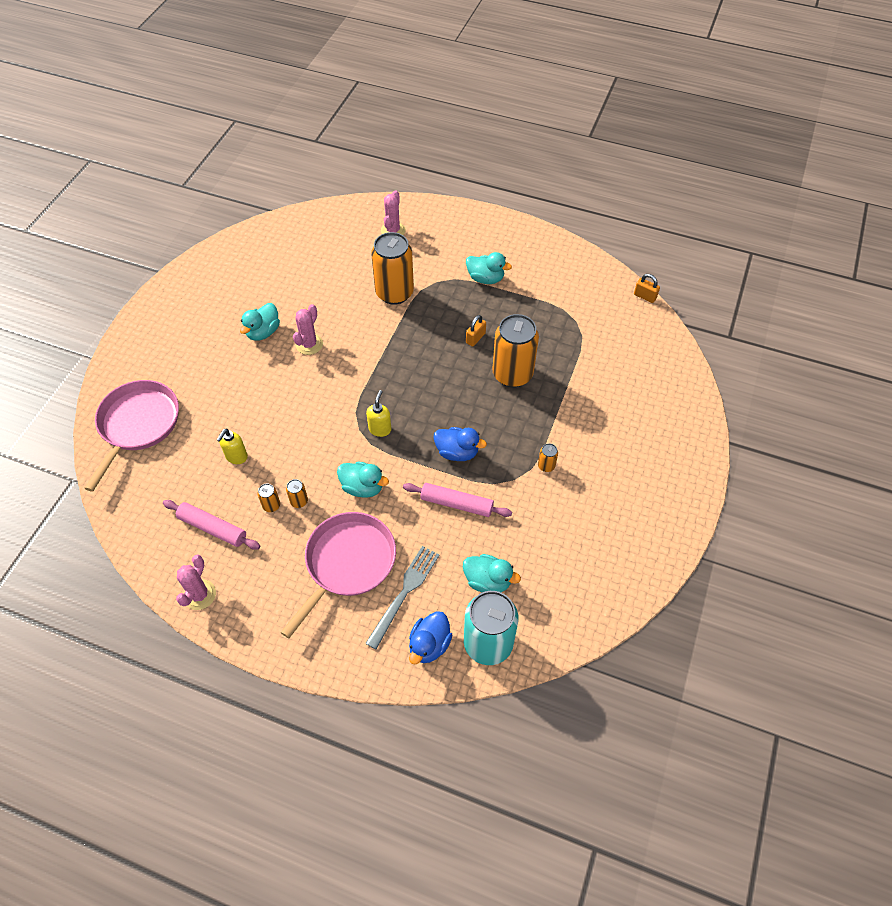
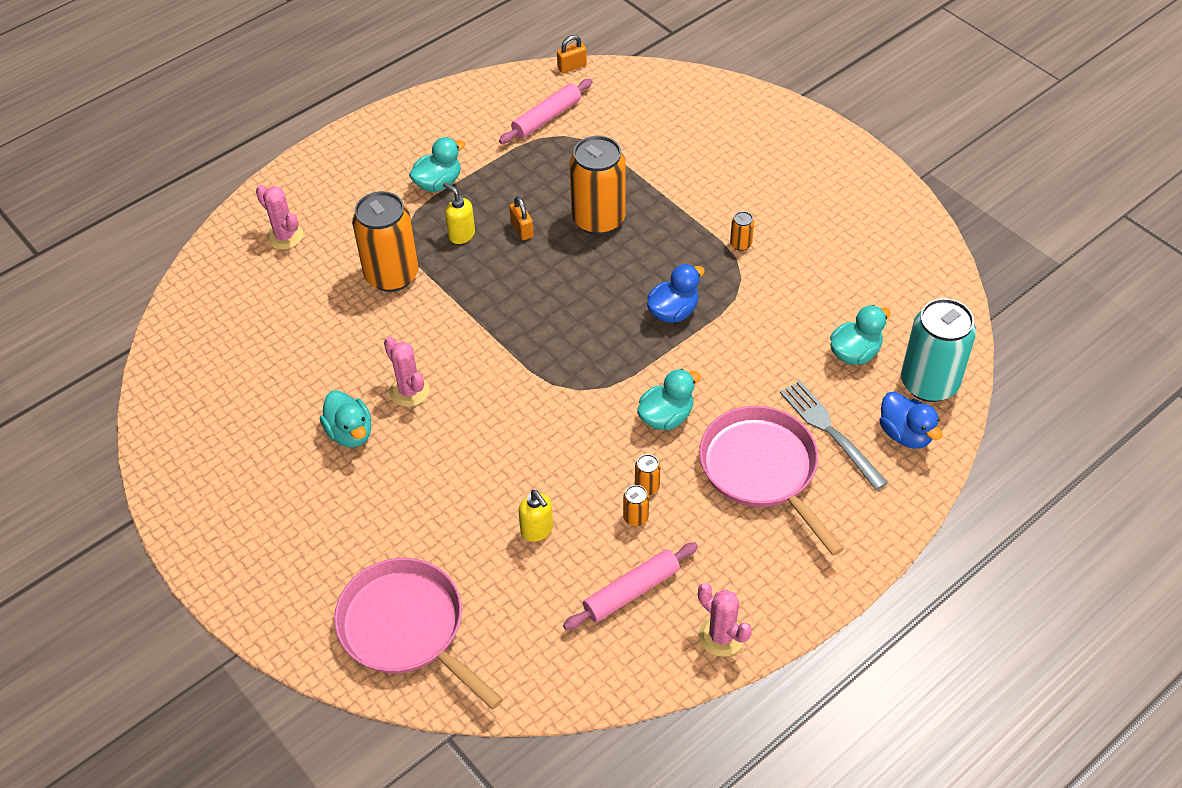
camera: 60 degrees left, 5 degrees down
yellow soap dispenser [366,390,391,437] -> yellow soap dispenser moved to [443,182,475,244]
pink rolling pin [403,483,512,517] -> pink rolling pin moved to [499,79,592,144]

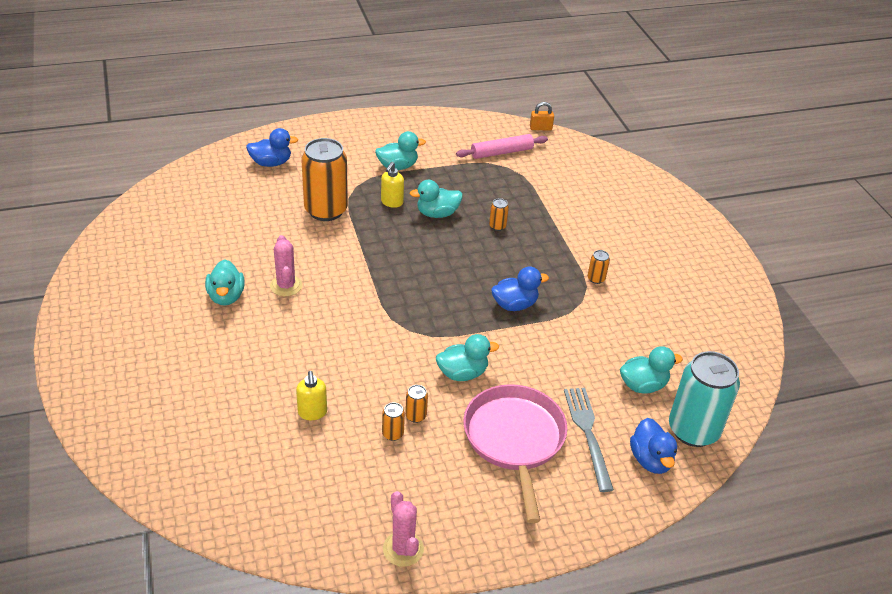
camera: 20 degrees right, 10 degrees down
pink cactus [256,185,303,250] -> blue duck [246,128,298,167]
pink pan [334,558,503,710] -> none
yellow soap dispenser [443,182,475,244] -> yellow soap dispenser turned 135 degrees counterclockwise [381,162,404,208]
orange padlock [509,196,534,240] -> turquoise duck [410,180,463,218]
pink rolling pin [563,542,698,630] -> none
orange can [570,136,626,235] -> orange can [489,198,509,231], size x0.40

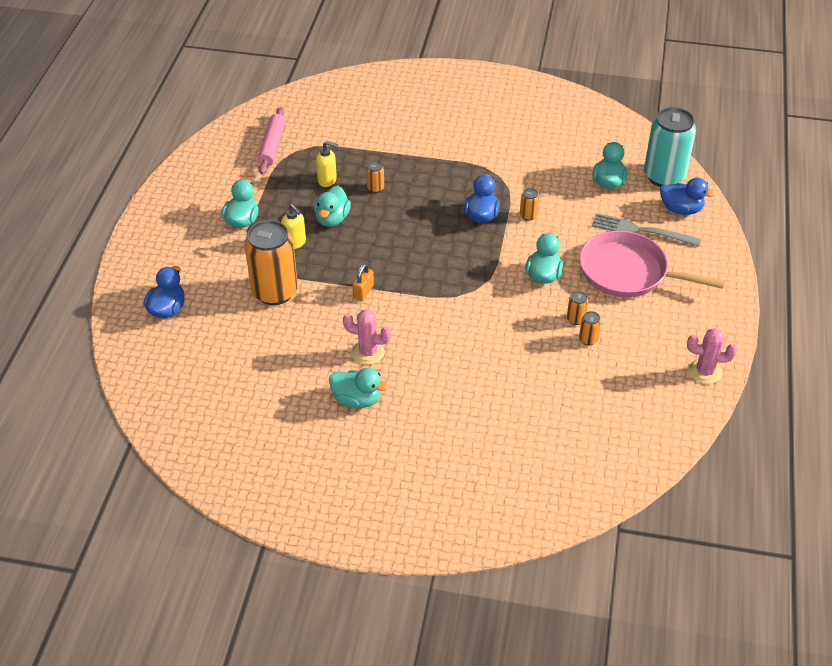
camera: 60 degrees left, 5 degrees up
yellow soap dispenser [296,371,327,420] -> yellow soap dispenser moved to [316,141,338,187]
orange padlock [530,102,554,130] -> orange padlock moved to [353,263,374,301]
orange can [588,250,610,284] -> orange can moved to [520,188,539,220]

